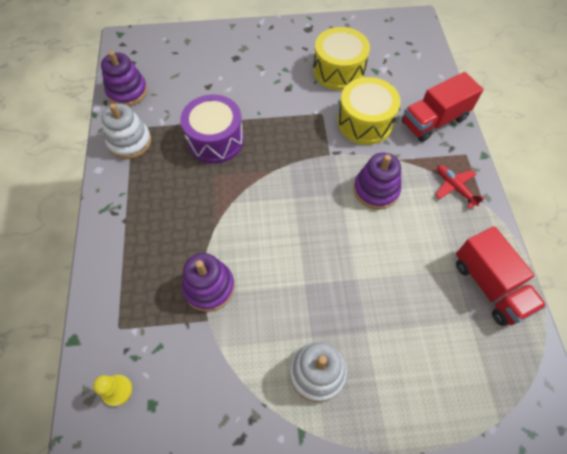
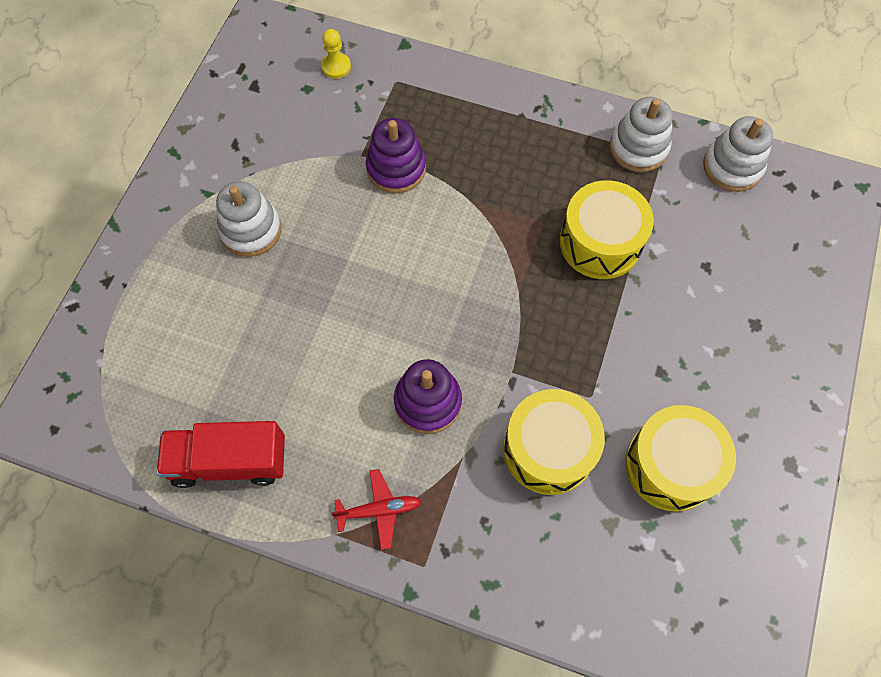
camera: 115 degrees right, 5 degrees up
purple stacking toy [101,51,148,106] -> white stacking toy [703,116,773,192]
purple drum [180,94,244,164] -> yellow drum [560,180,654,279]
red truck [402,72,483,142] -> none

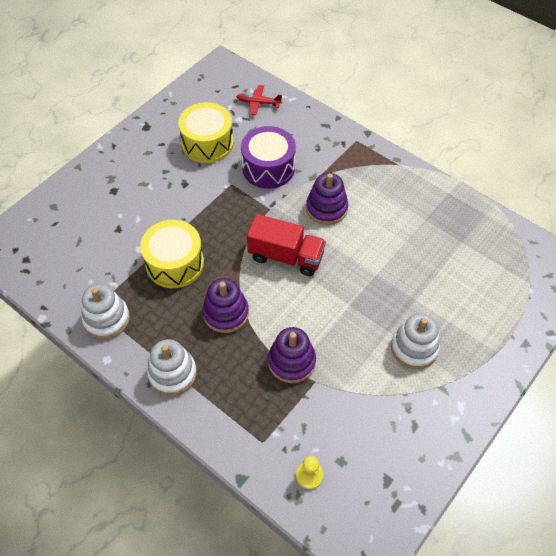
camera: 160 degrees left, 10 degrees down
red truck [157,421,285,488] -> red truck moved to [247,214,326,276]
red plane [331,469,421,550] -> red plane moved to [236,85,282,115]
yellow drum [504,389,605,495] -> purple drum [241,126,296,189]
white stacking toy [703,116,773,192] -> white stacking toy moved to [147,339,197,396]
none -> purple stacking toy [202,278,249,333]

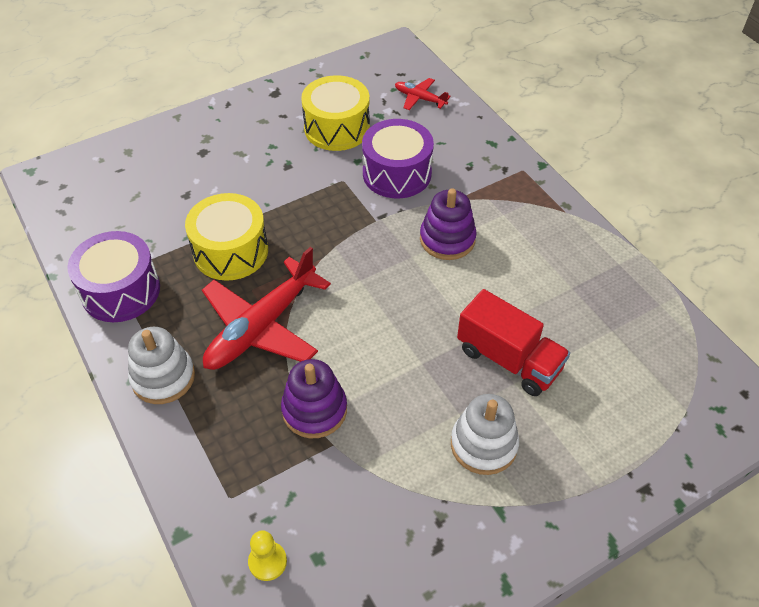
camera: 20 degrees right, 5 degrees down
white stacking toy [81,284,130,339] -> purple drum [67,231,160,322]
purple stacking toy [202,278,249,333] -> red plane [202,247,331,370]
red truck [247,214,326,276] -> red truck moved to [457,289,570,396]

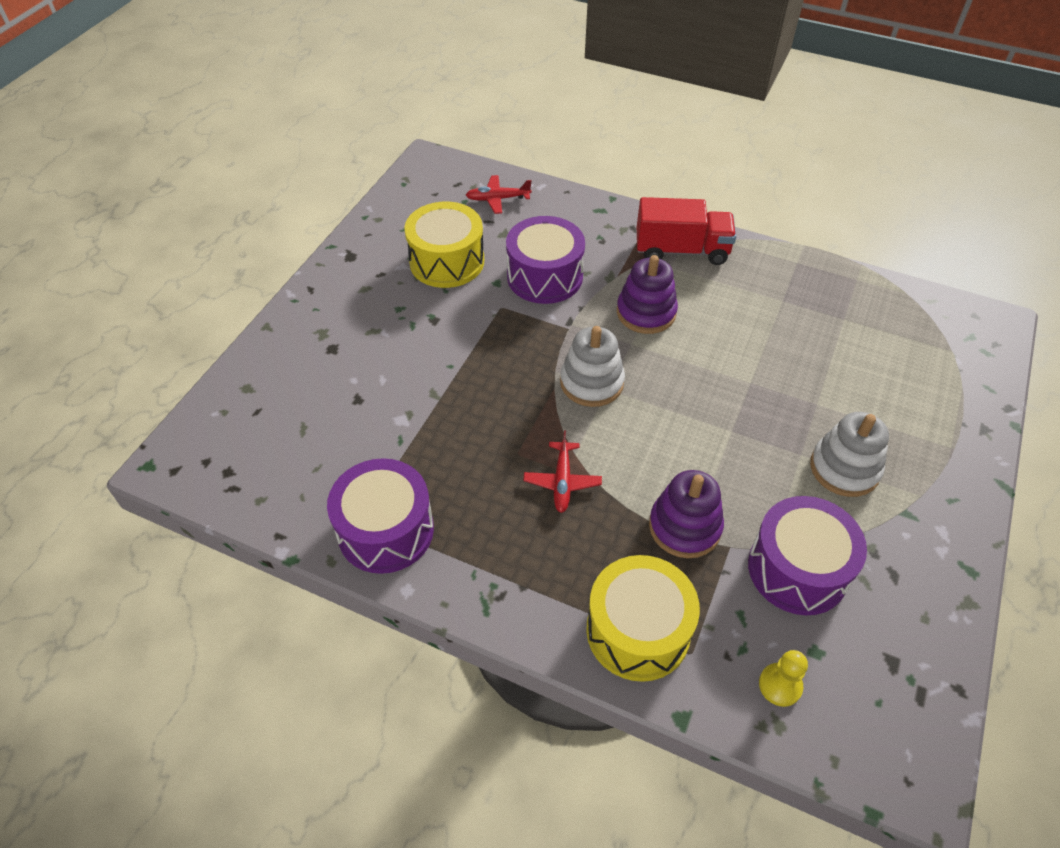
camera: 35 degrees left, 0 degrees up
white stacking toy [128,327,195,404] -> white stacking toy moved to [560,326,625,407]
yellow drum [185,193,268,281] -> yellow drum moved to [586,555,700,682]
red plane [202,247,331,370] -> red plane [523,430,602,513], size x0.48
red truck [457,289,570,396] -> red truck moved to [637,197,736,265]
none -> purple drum [748,496,867,615]

